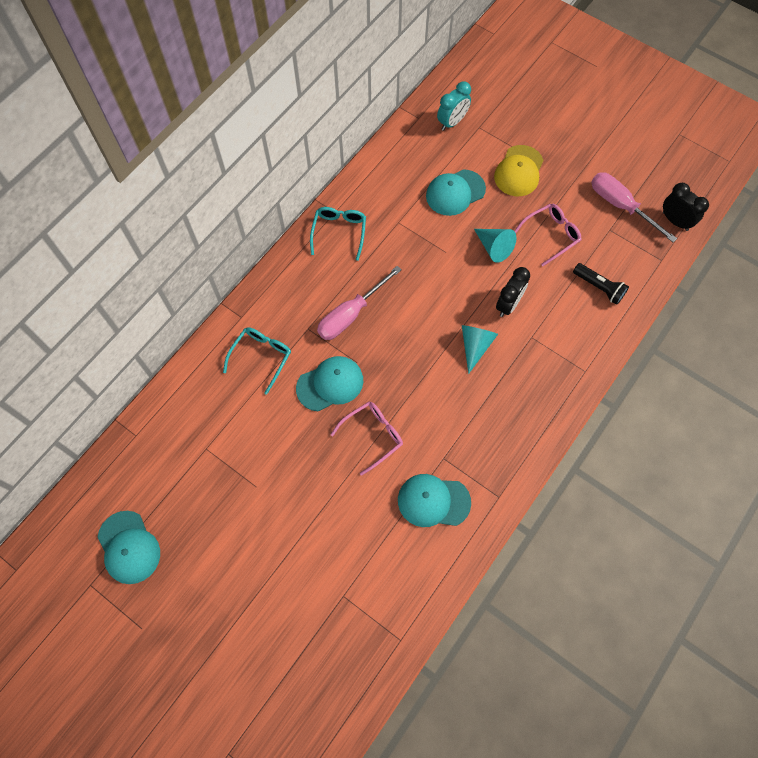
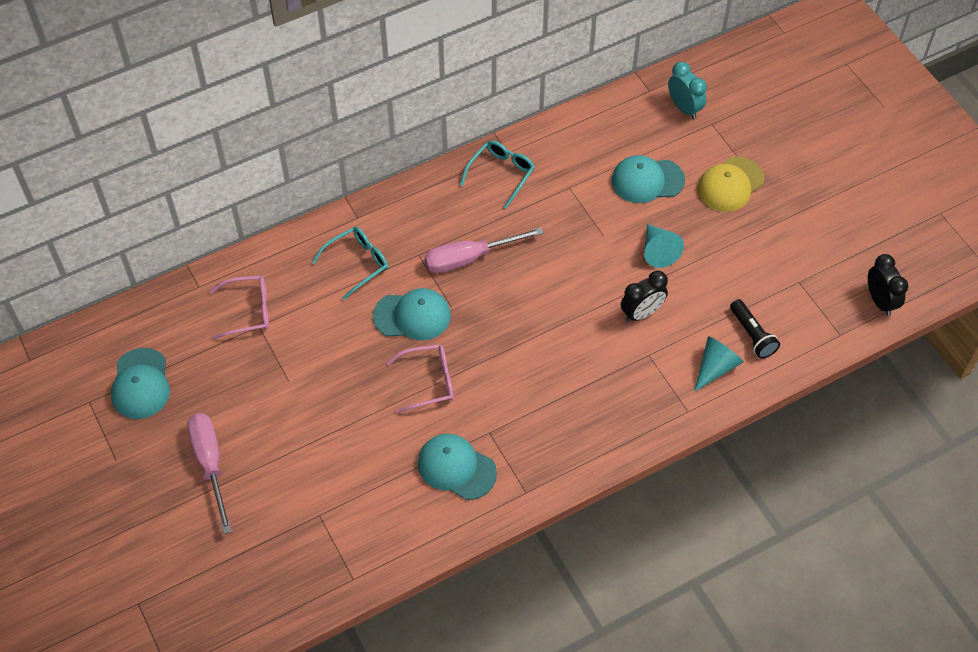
camera: 25 degrees right, 10 degrees down
turquoise clock [437,81,471,131] -> turquoise clock turned 105 degrees counterclockwise [668,62,707,119]
turquoise cone [462,325,498,374] -> turquoise cone moved to [694,336,744,392]
pink glasses [514,204,581,266] -> pink glasses moved to [210,276,269,340]
pink screwdriver [591,172,677,242] -> pink screwdriver moved to [187,413,232,534]

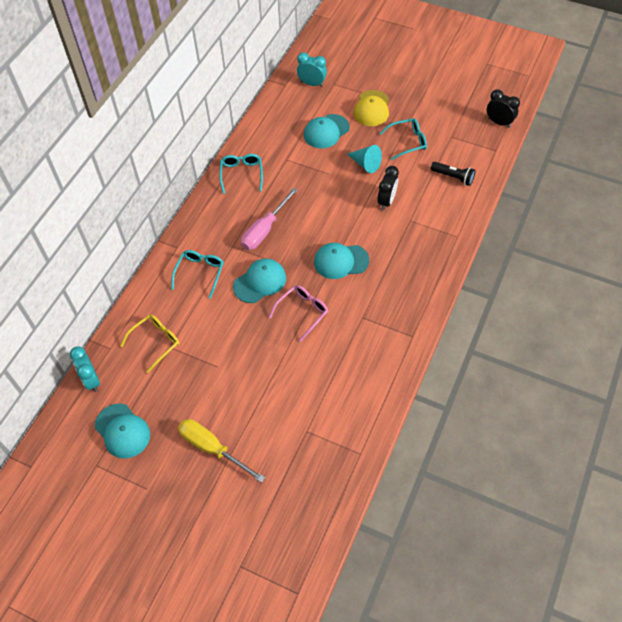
camera: 35 degrees left, 0 degrees up
pink screwdriver [187,413,232,534] -> yellow screwdriver [178,419,265,483]
pink glasses [210,276,269,340] -> yellow glasses [120,314,179,373]
turquoise cap [418,434,497,500] -> turquoise cap moved to [314,243,369,279]
turquoise cone [694,336,744,392] -> none
none -> turquoise clock [70,347,100,392]
none -> turquoise glasses [379,118,427,160]

